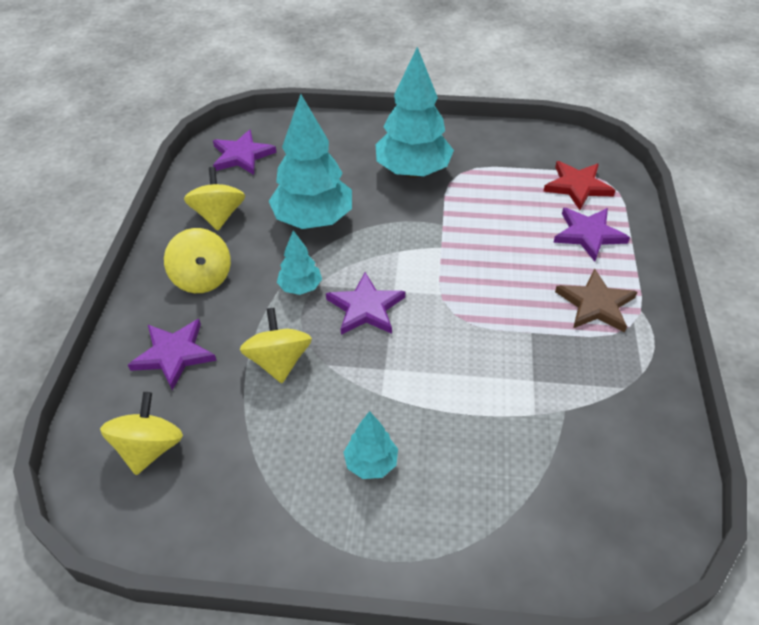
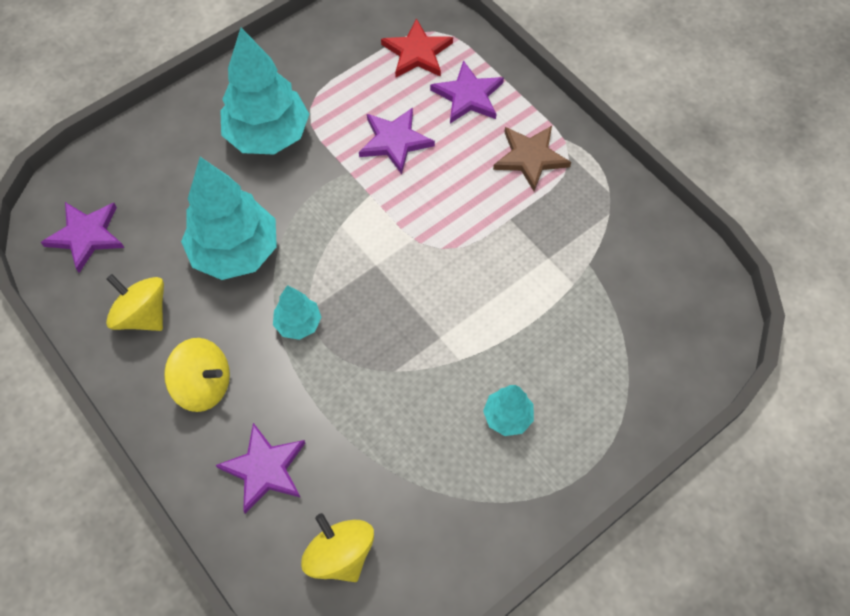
camera: 45 degrees left, 15 degrees up
yellow spinning top [240,308,312,383] -> none
purple star [326,272,405,335] -> purple star moved to [359,107,435,174]

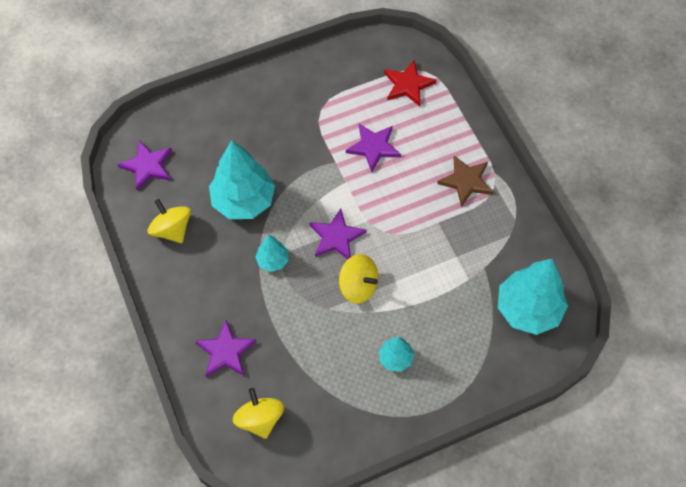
camera: 15 degrees right, 0 degrees up
yellow spinning top [164,338,230,412] -> yellow spinning top moved to [339,254,378,304]
turquoise tree [220,28,309,155] -> turquoise tree moved to [498,259,568,335]
purple star [430,60,504,123] -> purple star moved to [309,208,366,259]

